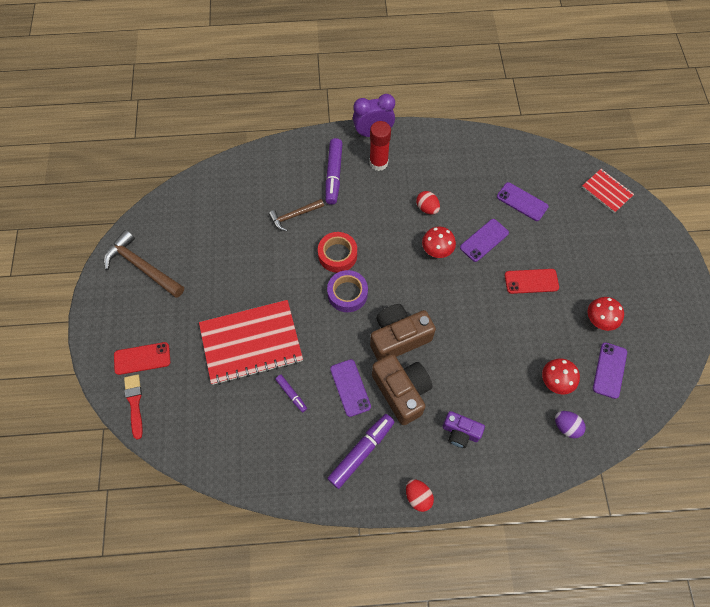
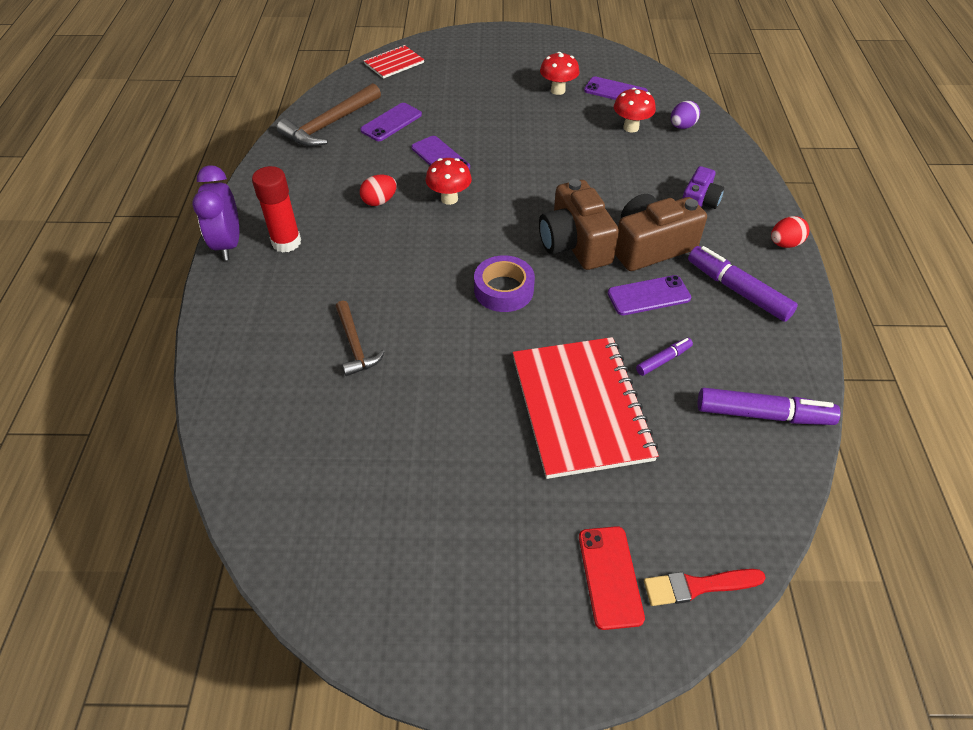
camera: 85 degrees left, 15 degrees down
brown hammer [104,230,184,298] -> brown hammer moved to [277,83,381,147]
red tape [318,232,357,273] -> none
purple marker [325,138,343,205] -> purple marker moved to [698,388,841,425]
red phone [505,269,559,294] -> none

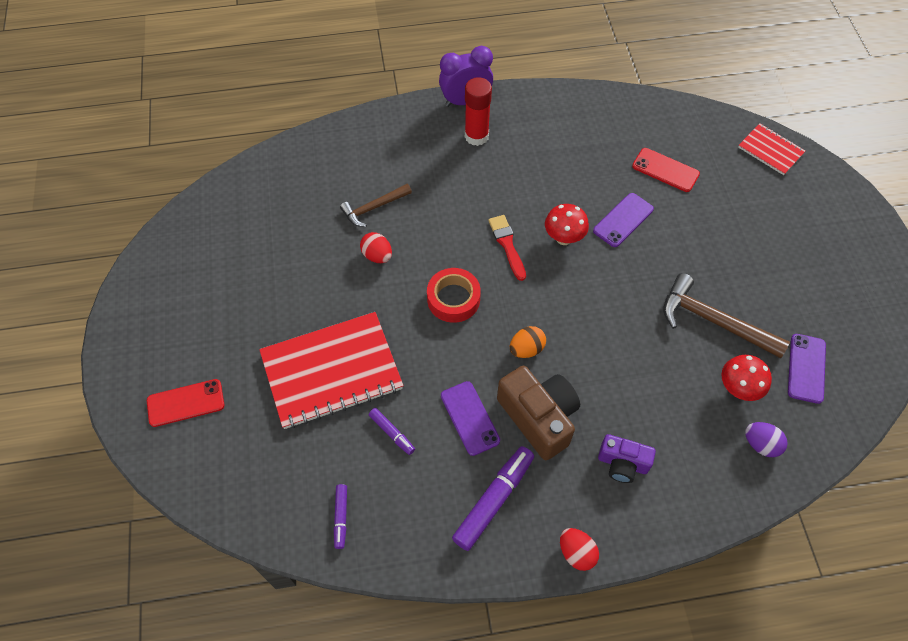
camera: 80 degrees right, 10 degrees up
brown hammer [277,83,381,147] -> brown hammer moved to [663,273,790,358]
purple phone [360,103,422,141] -> red phone [632,148,700,192]
red egg [360,175,397,206] -> red egg moved to [360,232,392,263]
purple tape [474,255,535,312] -> red tape [427,268,481,323]
brown camera [539,179,619,270] -> orange egg [510,326,546,358]
red mushroom [540,52,579,95] -> none
red brush [644,569,766,606] -> red brush moved to [488,215,526,281]
purple marker [698,388,841,425] -> purple marker [334,484,347,549], size x0.53

